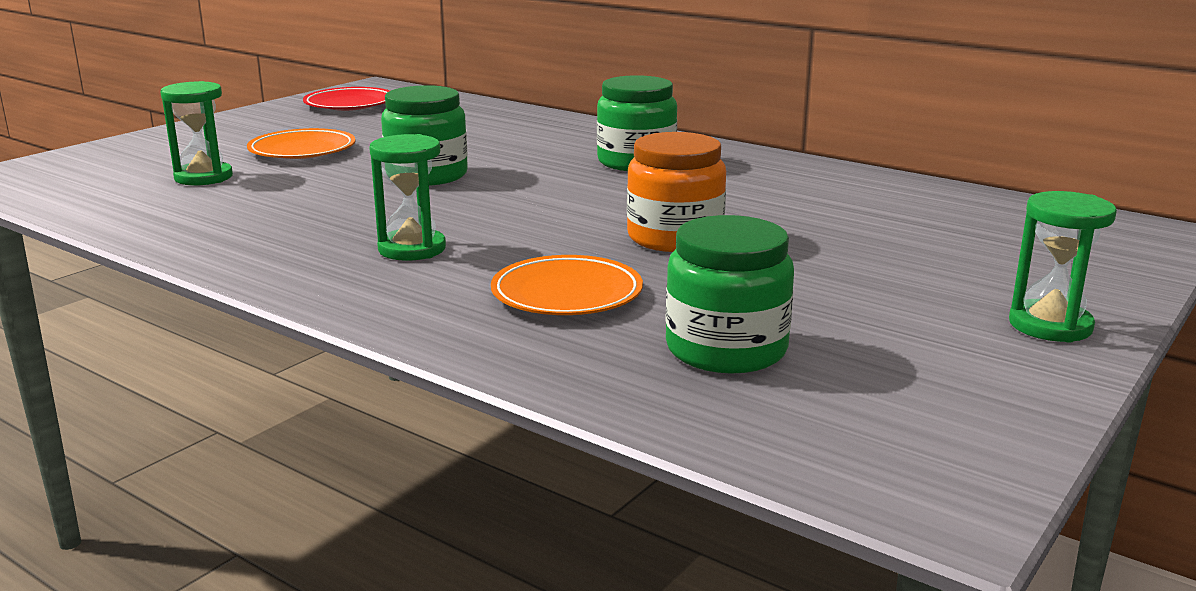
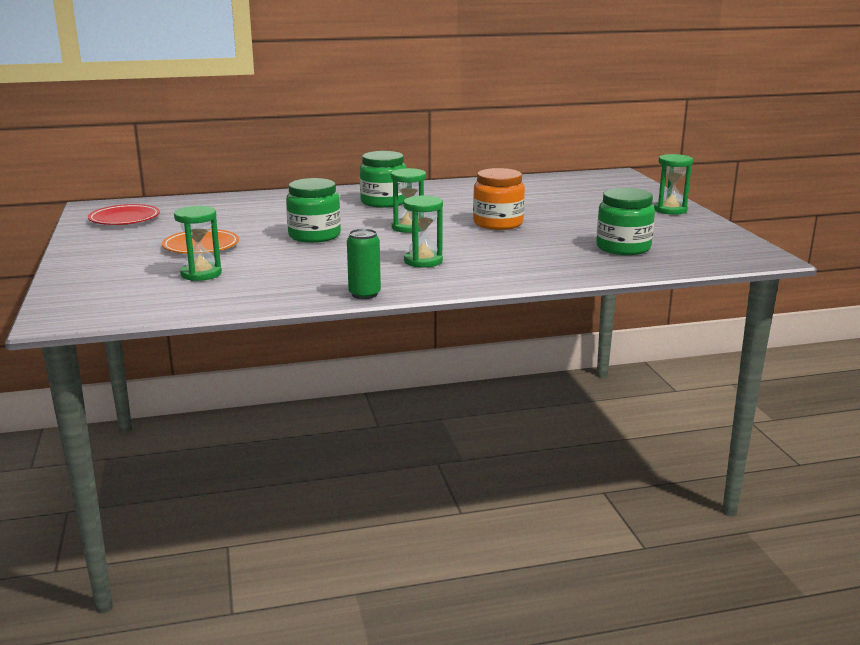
camera: 50 degrees left, 0 degrees up
orange plate [491,255,643,315] -> none
none -> green can [347,229,381,299]
none -> green hourglass [391,168,426,233]

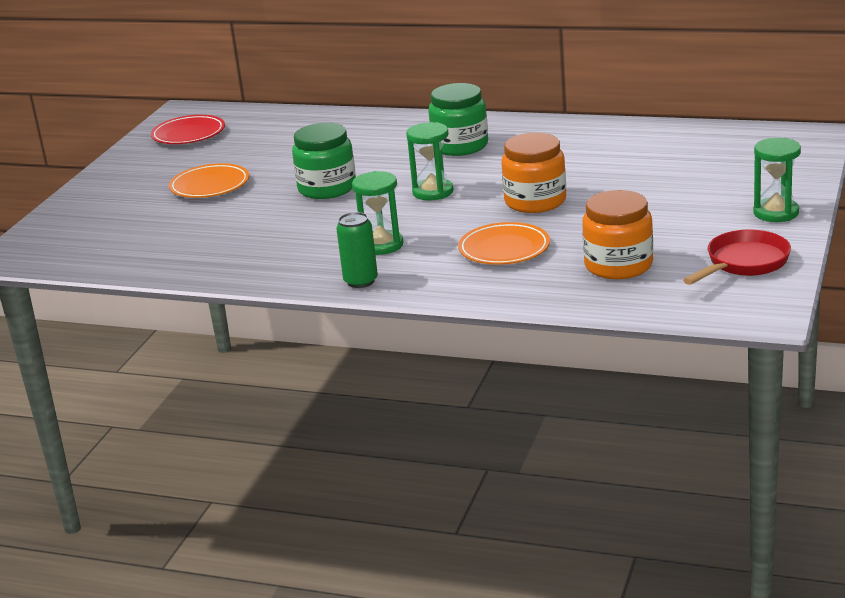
camera: 35 degrees right, 5 degrees up
green hourglass [174,206,222,281] -> none
green can [347,229,381,299] -> green can moved to [336,212,378,288]
green jar [596,188,655,255] -> orange jar [582,190,653,279]
none -> orange plate [458,222,550,265]
none -> red pan [683,230,791,285]

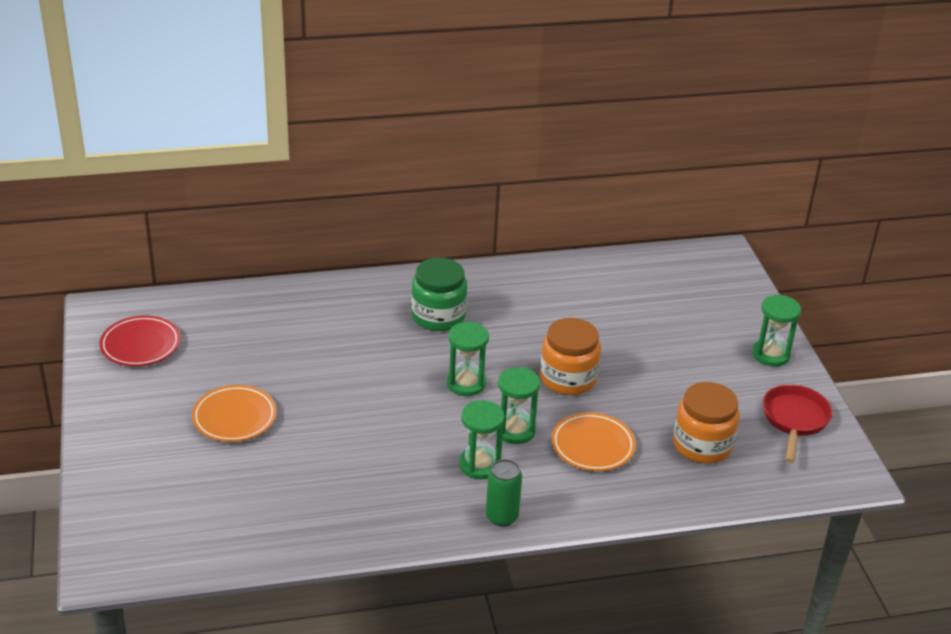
camera: 35 degrees left, 10 degrees up
green jar [292,123,356,199] -> none
none -> green hourglass [496,367,540,444]

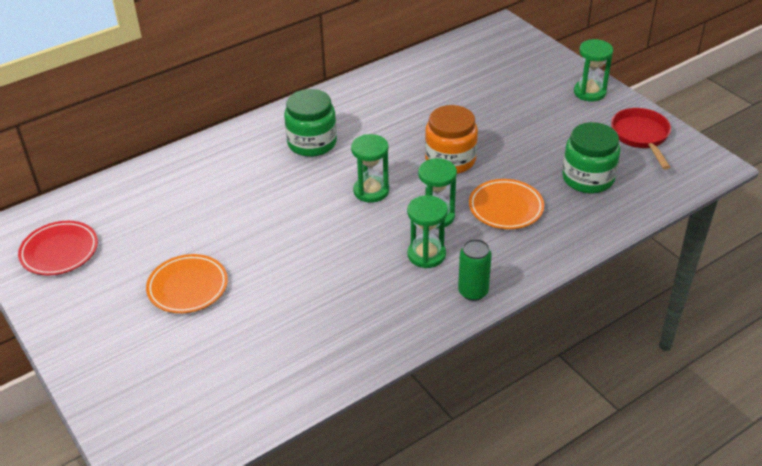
camera: 20 degrees left, 5 degrees up
orange jar [673,382,740,464] -> green jar [562,122,620,193]

